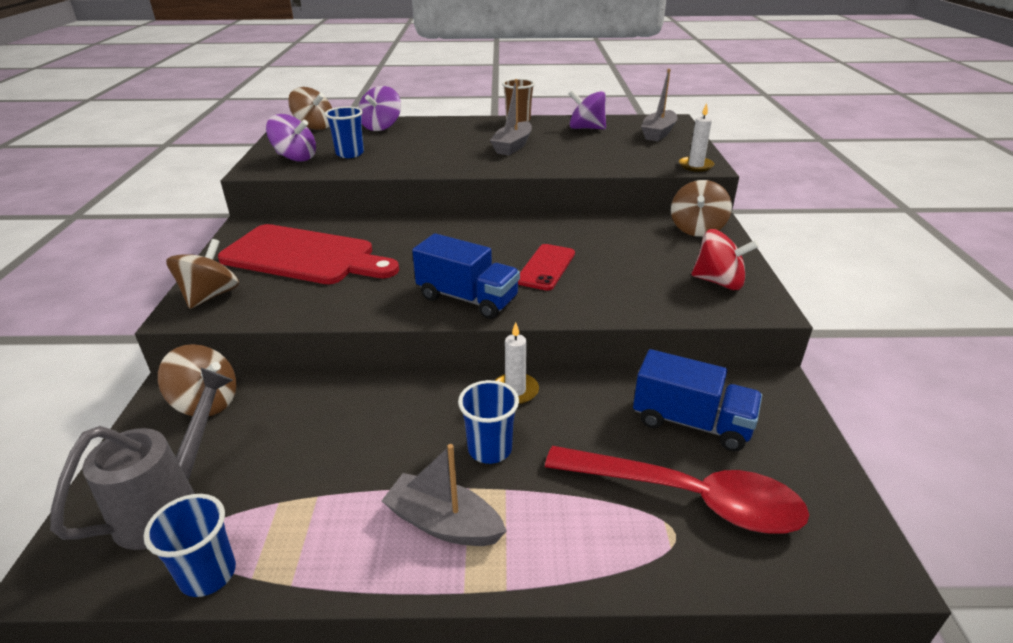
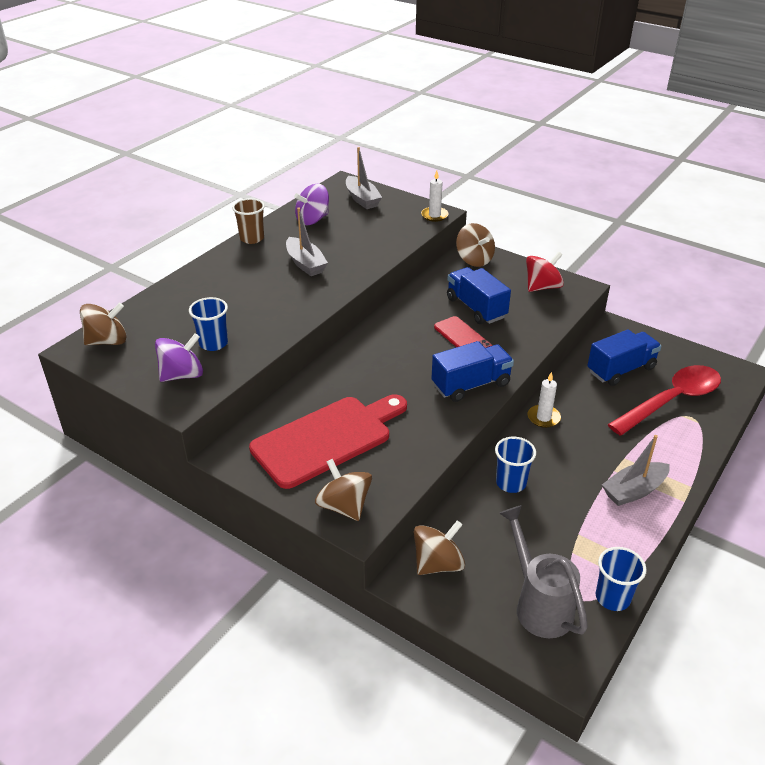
camera: 55 degrees left, 5 degrees up
purple spinning top [358,86,401,131] -> none
blue cup [458,380,519,464] -> blue cup moved to [495,437,536,493]
none -> blue truck [447,267,511,324]

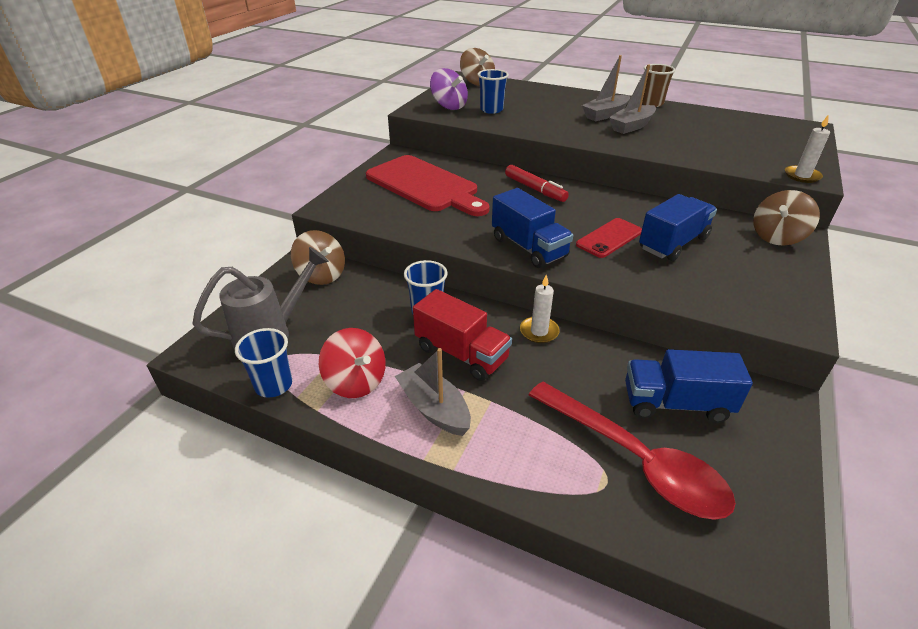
camera: 80 degrees right, 0 degrees up
purple spinning top [294,184,329,225] -> none
brown spinning top [315,459,372,521] -> none
grey boat [346,147,382,209] -> grey boat moved to [582,55,630,122]
red spinning top [526,252,564,292] -> red spinning top moved to [319,328,386,398]
blue truck [587,329,661,386] -> blue truck turned 135 degrees clockwise [625,349,753,423]
none -> red truck [413,289,512,381]
none -> red marker [505,165,569,202]

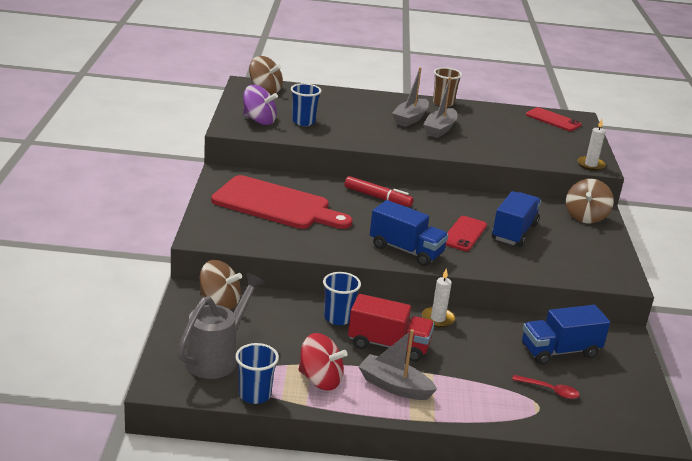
camera: 25 degrees left, 10 degrees down
red spoon [529,382,736,520] -> red spoon [512,375,580,399], size x0.41
none -> red phone [526,107,581,131]

